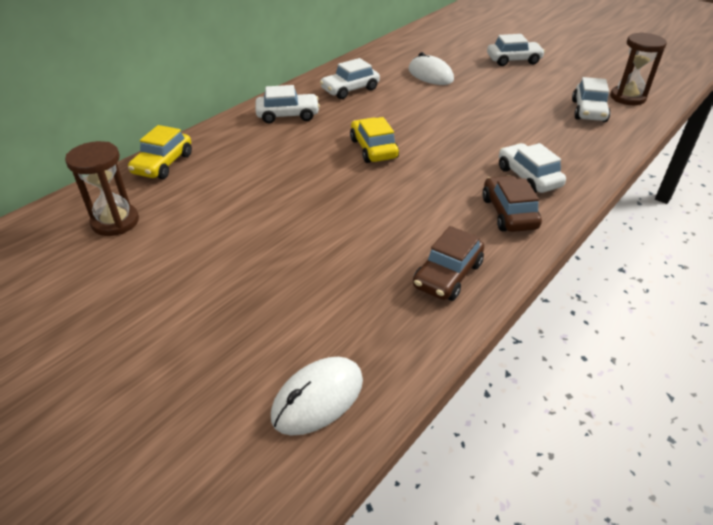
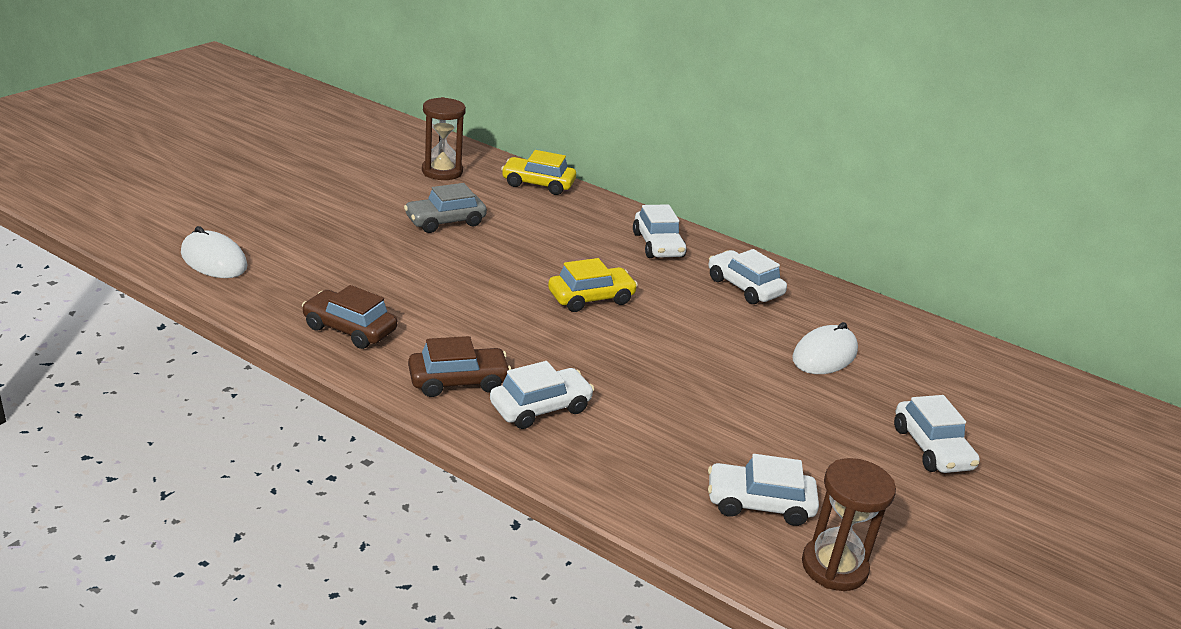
camera: 80 degrees right, 10 degrees down
none -> grey car [404,183,487,233]

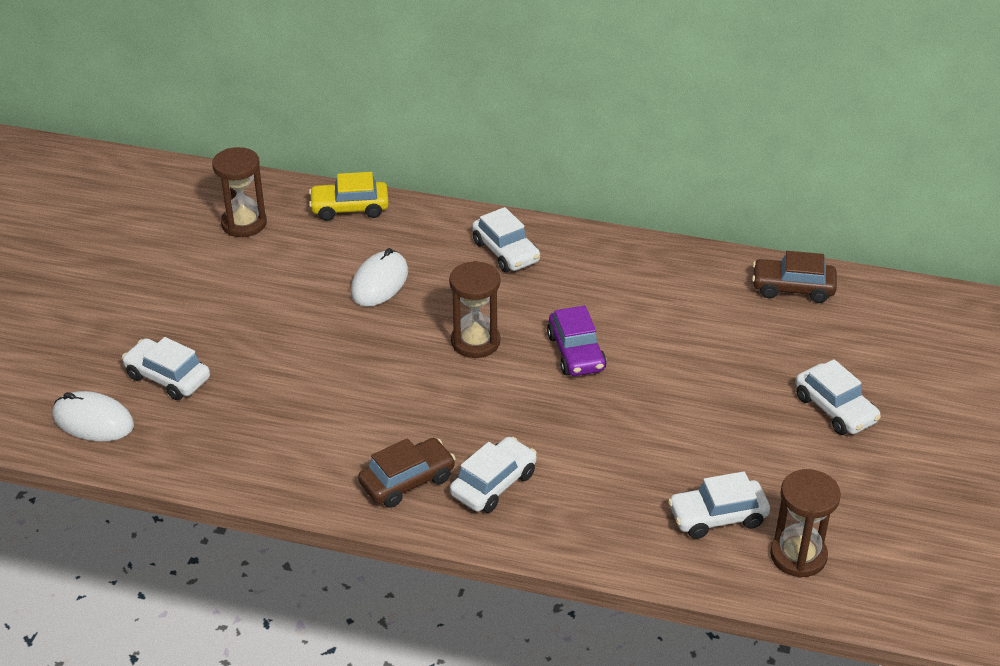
camera: 15 degrees left, 10 degrees up
brown car [302,285,397,349] -> brown car moved to [752,251,837,303]
grey car [404,183,487,233] -> none
yellow car [548,258,638,312] -> brown hourglass [449,261,500,358]
white car [708,249,787,304] -> white car moved to [122,337,210,400]
white mouse [792,322,858,374] -> white mouse moved to [351,248,408,307]
none -> purple car [547,305,607,376]

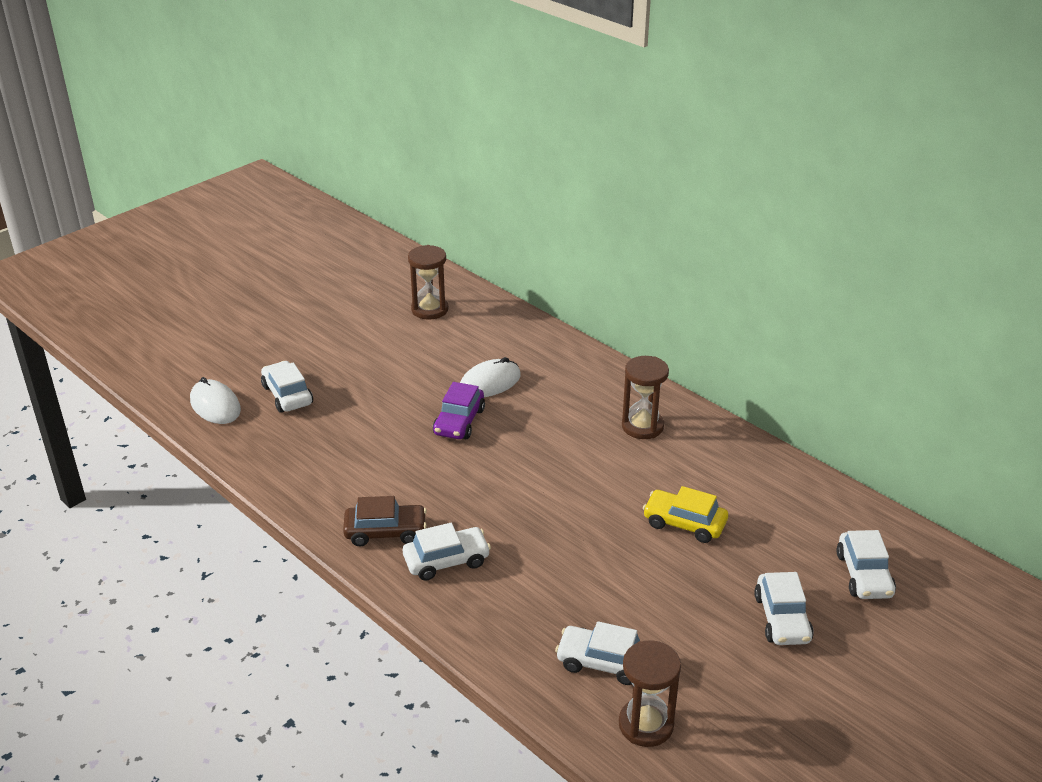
camera: 30 degrees right, 5 degrees down
yellow car [309,172,389,221] -> yellow car moved to [643,486,728,543]
brown hourglass [449,261,500,358] -> brown hourglass moved to [622,356,669,439]
white car [472,207,540,272] -> white car moved to [836,530,896,599]
purple car [547,305,607,376] -> purple car moved to [433,382,485,439]
brown car [752,251,837,303] -> none

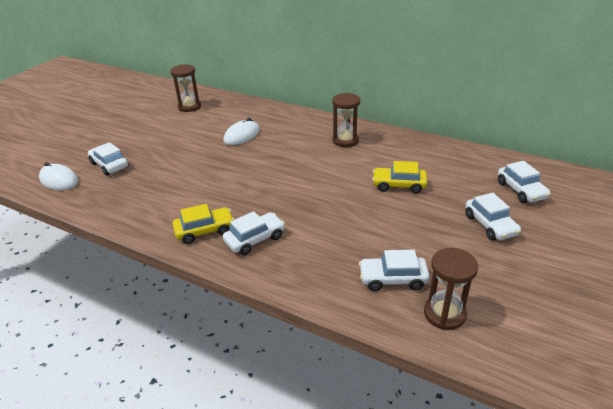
camera: 15 degrees left, 0 degrees up
brown car [343,496,427,546] -> yellow car [173,204,235,244]
purple car [433,382,485,439] -> none

